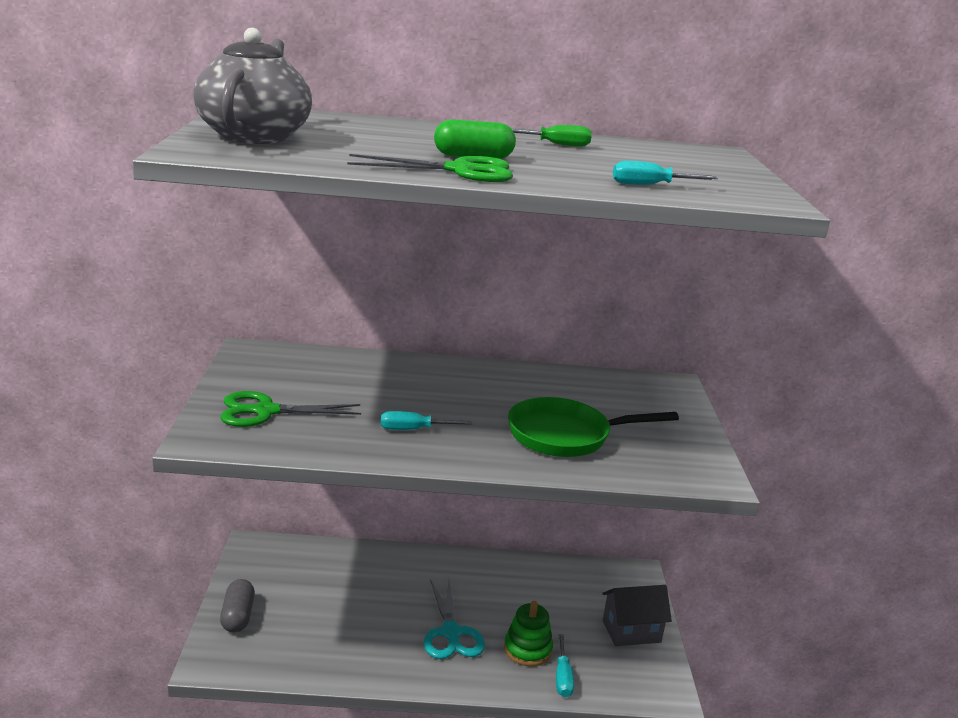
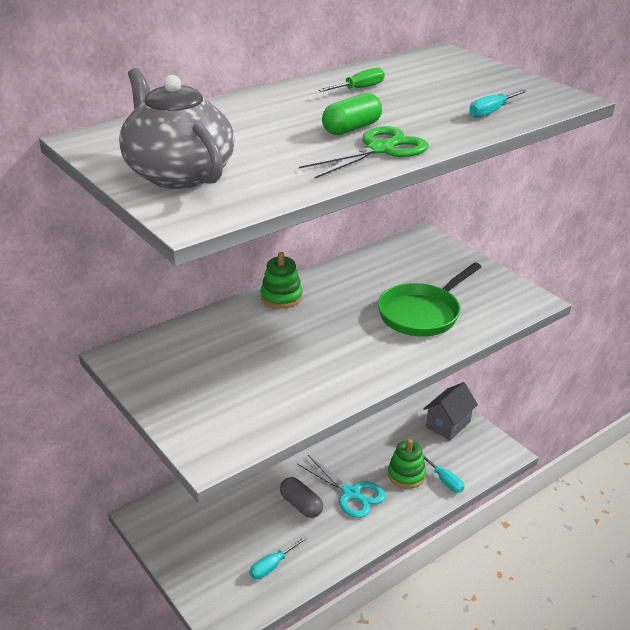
camera: 35 degrees left, 10 degrees up
green scissors [220,391,361,427] -> none
grey capsule [220,579,255,633] -> grey capsule moved to [280,477,323,518]
turquoise screwdriver [381,411,472,430] -> turquoise screwdriver moved to [249,536,308,579]
none -> green stacking toy [261,252,303,309]

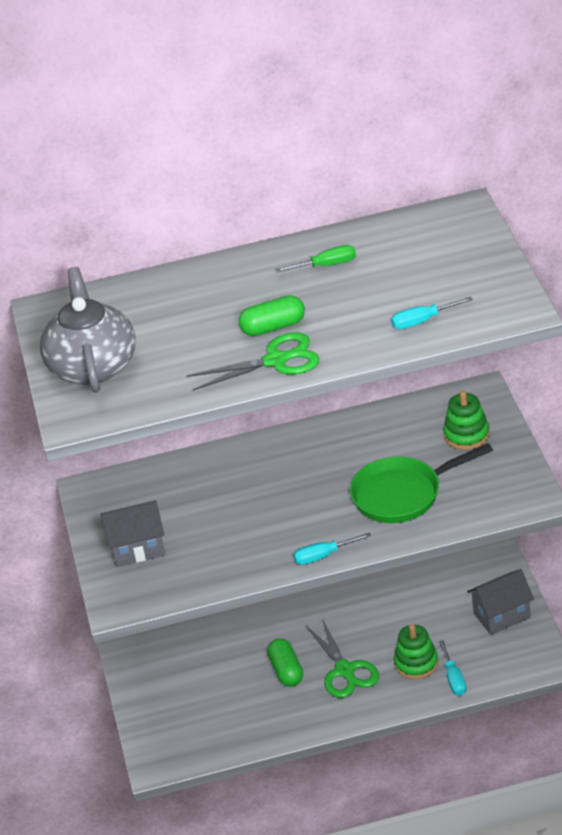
camera: 30 degrees right, 5 degrees up
turquoise screwdriver [249,536,308,579] -> turquoise screwdriver moved to [293,533,371,565]
green stacking toy [261,252,303,309] -> green stacking toy moved to [443,391,490,450]
grey capsule [280,477,323,518] -> green capsule [267,638,303,687]
turquoise scissors [297,455,386,518] -> green scissors [306,619,379,698]
none -> grey house [101,500,165,567]

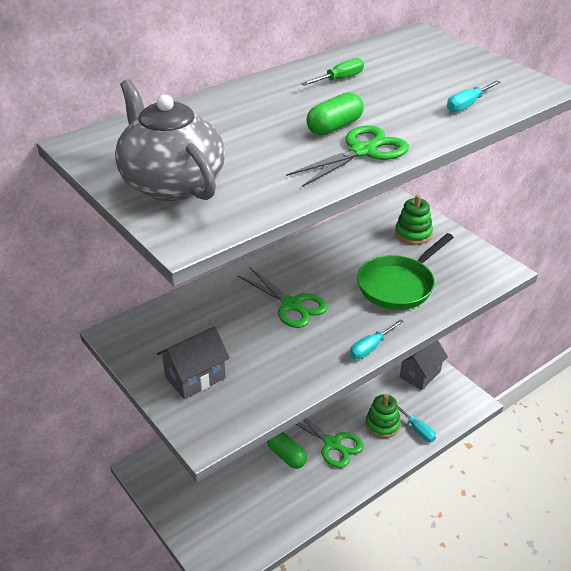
camera: 30 degrees left, 0 degrees up
none -> green scissors [237,268,328,328]

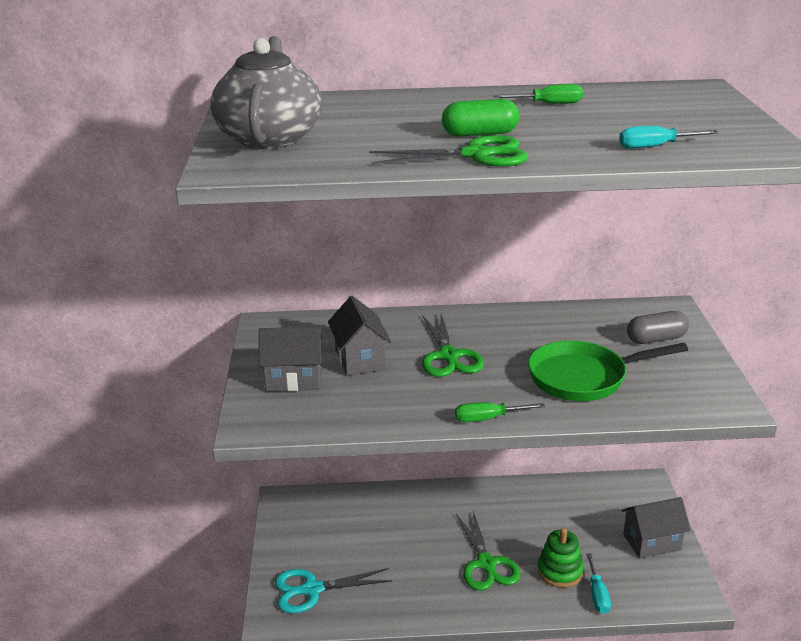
camera: 35 degrees right, 10 degrees down
green capsule [267,432,307,469] -> none
turquoise screwdriver [350,319,404,359] -> green screwdriver [455,402,545,422]
green stacking toy [395,195,433,245] -> grey capsule [627,311,689,344]
none -> turquoise scissors [275,568,392,613]
none -> grey house [328,296,391,376]

